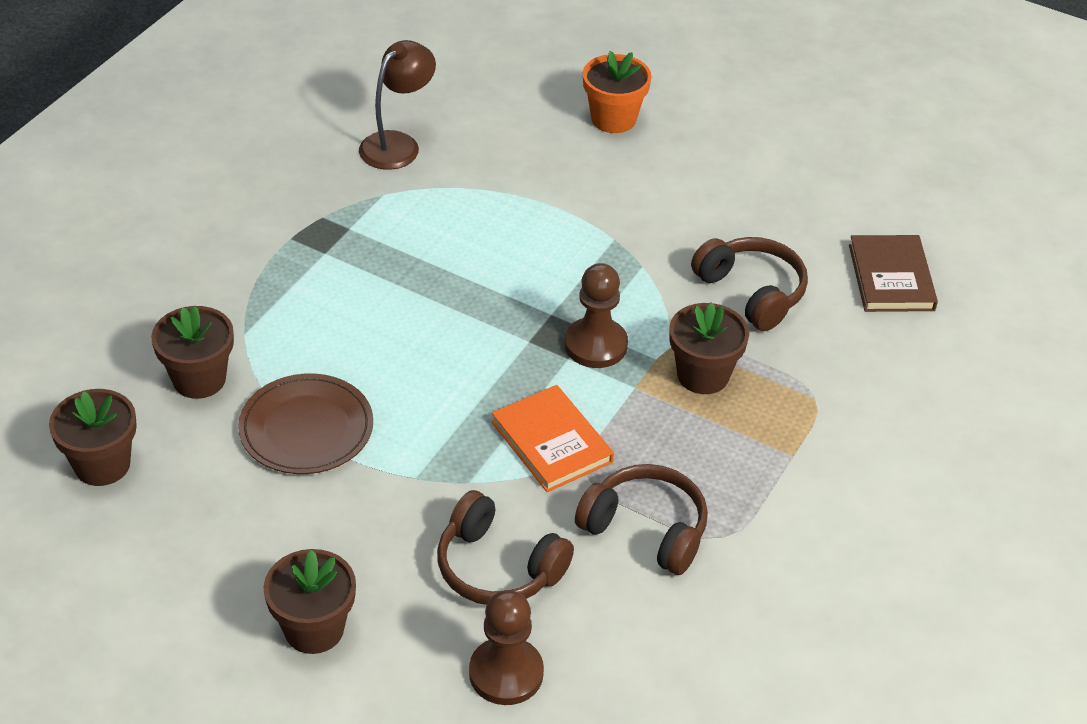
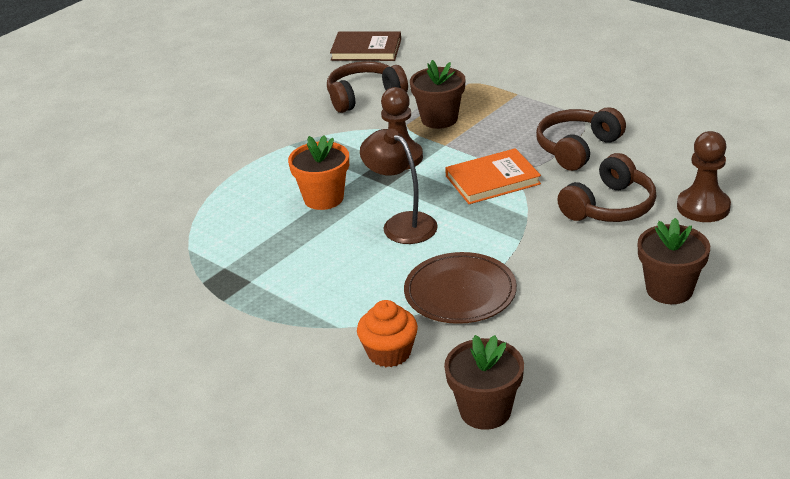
camera: 75 degrees left, 10 degrees down
brown flower pot [151,306,234,399] -> orange cupcake [357,300,418,367]
brown lamp [359,40,436,170] -> brown lamp moved to [360,129,438,244]
orange flower pot [583,51,652,133] -> orange flower pot moved to [288,135,349,210]

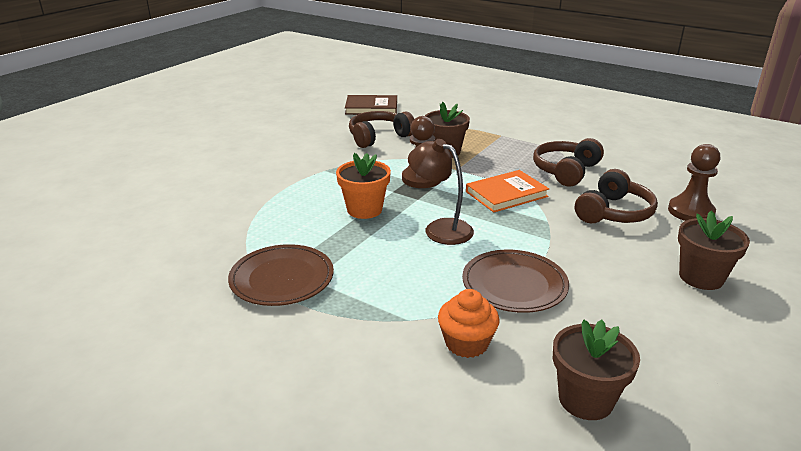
camera: 10 degrees left, 5 degrees down
none -> brown plate [228,244,334,306]

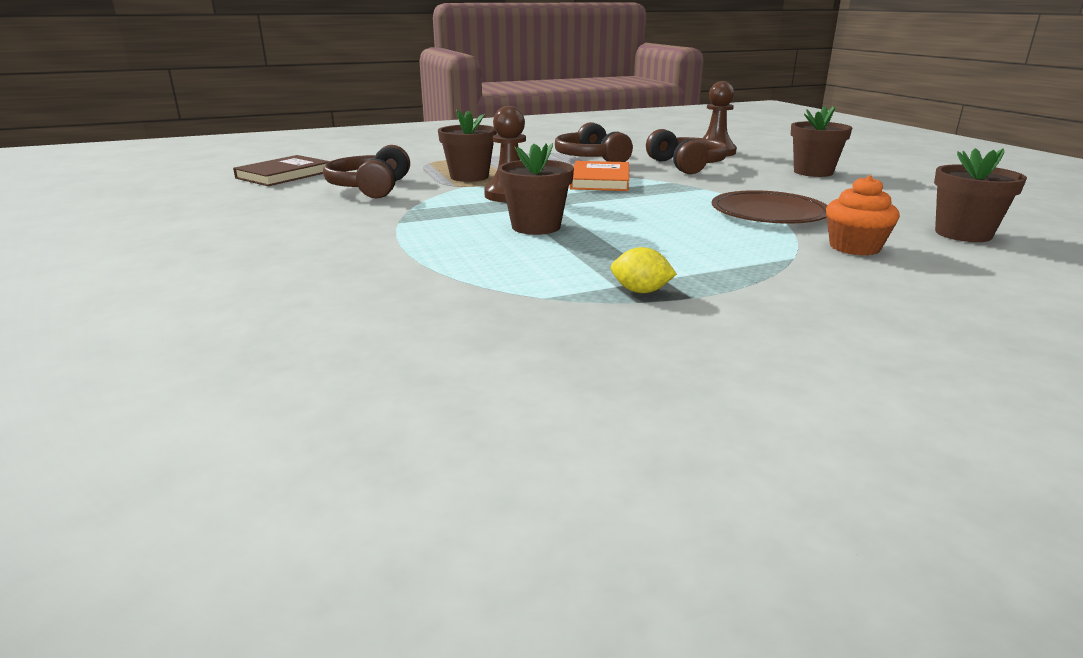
camera: 55 degrees left, 5 degrees down
brown plate [228,244,334,306] -> yellow lemon [611,247,677,293]
orange flower pot [336,153,391,219] -> brown flower pot [498,143,574,235]
brown lamp [408,139,474,245] -> none

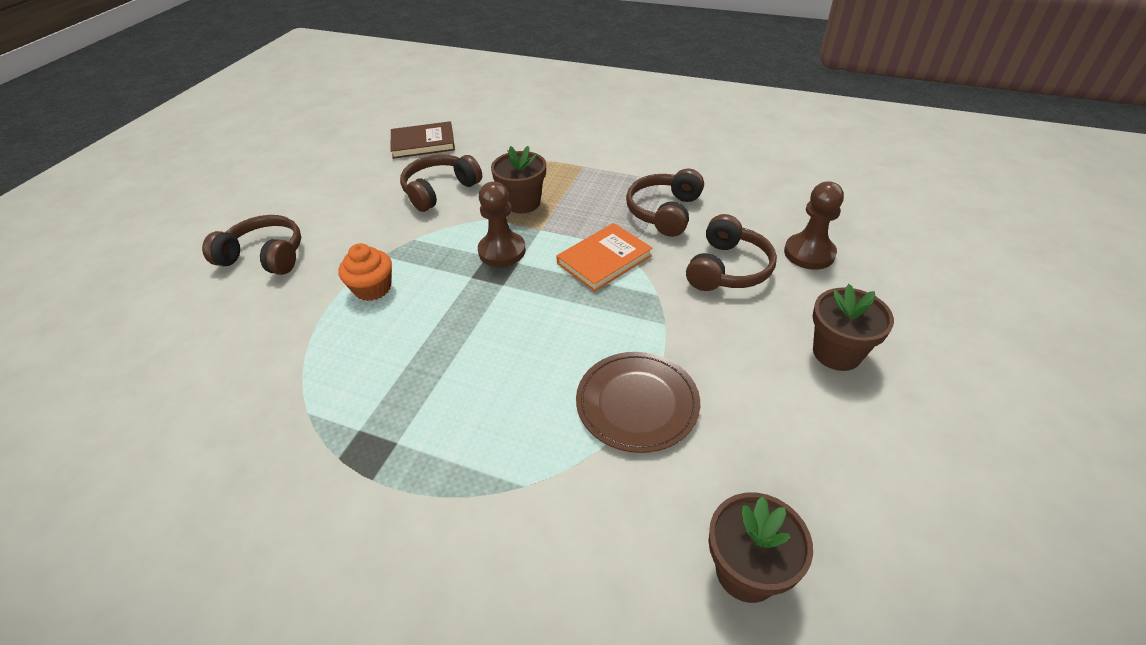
camera: 45 degrees right, 20 degrees up
brown flower pot [498,143,574,235] -> none
yellow lemon [611,247,677,293] -> none
orange cupcake [826,175,900,256] -> orange cupcake moved to [338,243,392,301]
none -> brown headphones [202,215,301,275]

